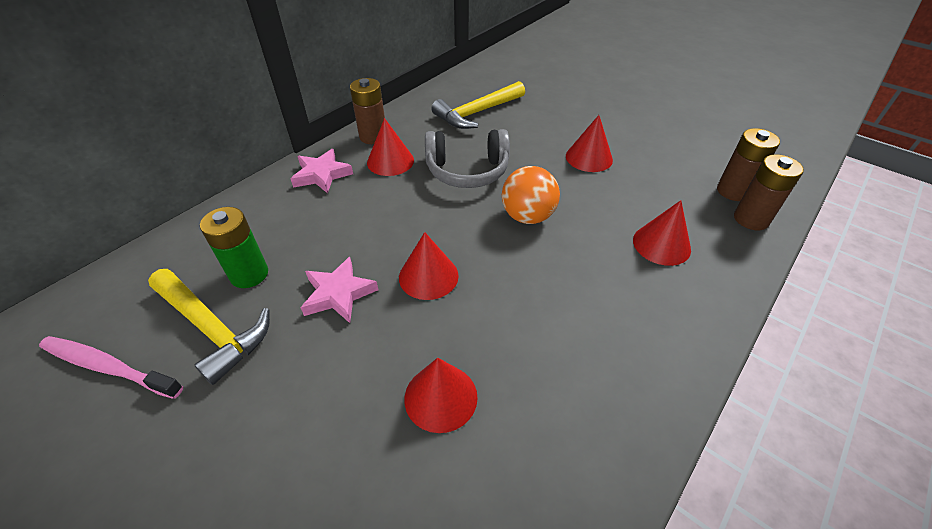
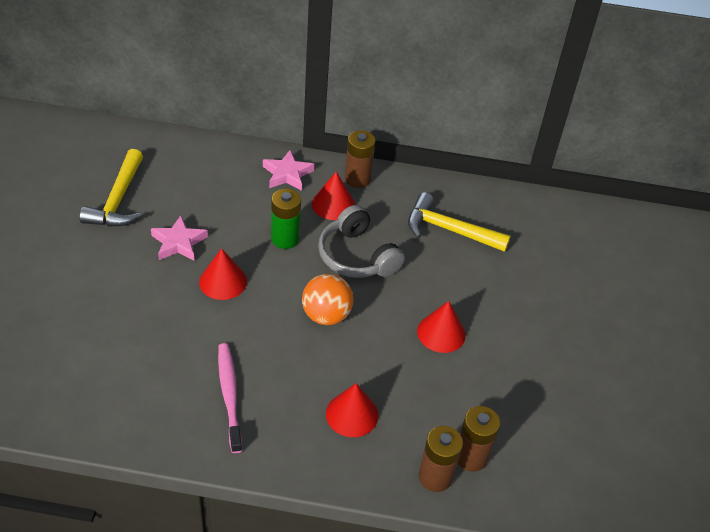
camera: 55 degrees right, 0 degrees up
pink toothbrush [39,336,183,399] -> pink toothbrush moved to [218,343,242,453]
green battery [200,207,268,288] -> green battery moved to [271,189,301,249]
red cone [404,358,478,433] -> none

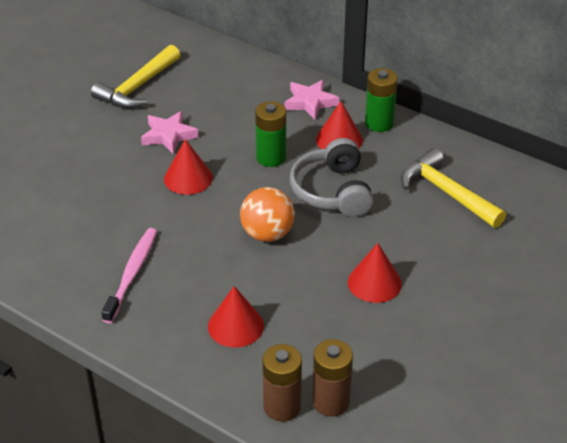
camera: 30 degrees right, 5 degrees down
brown battery [345,130,376,188] -> green battery [365,68,398,132]

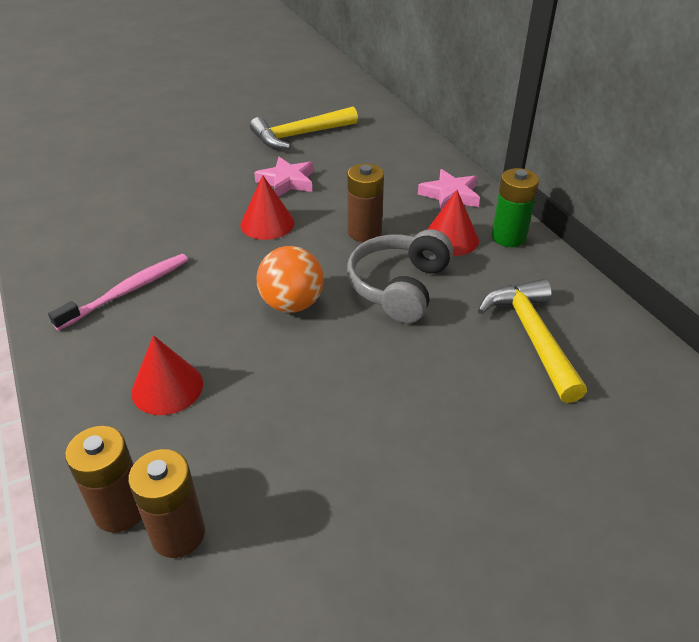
camera: 30 degrees right, 0 degrees up
green battery [255,101,286,167] -> brown battery [347,164,384,242]
red cone [348,243,402,303] -> none

